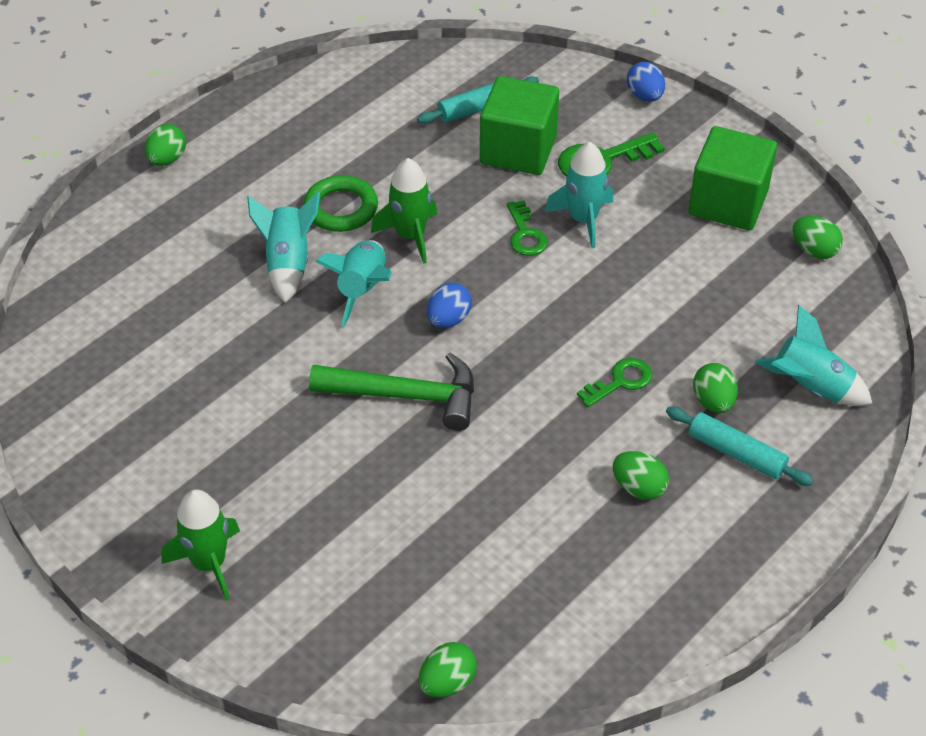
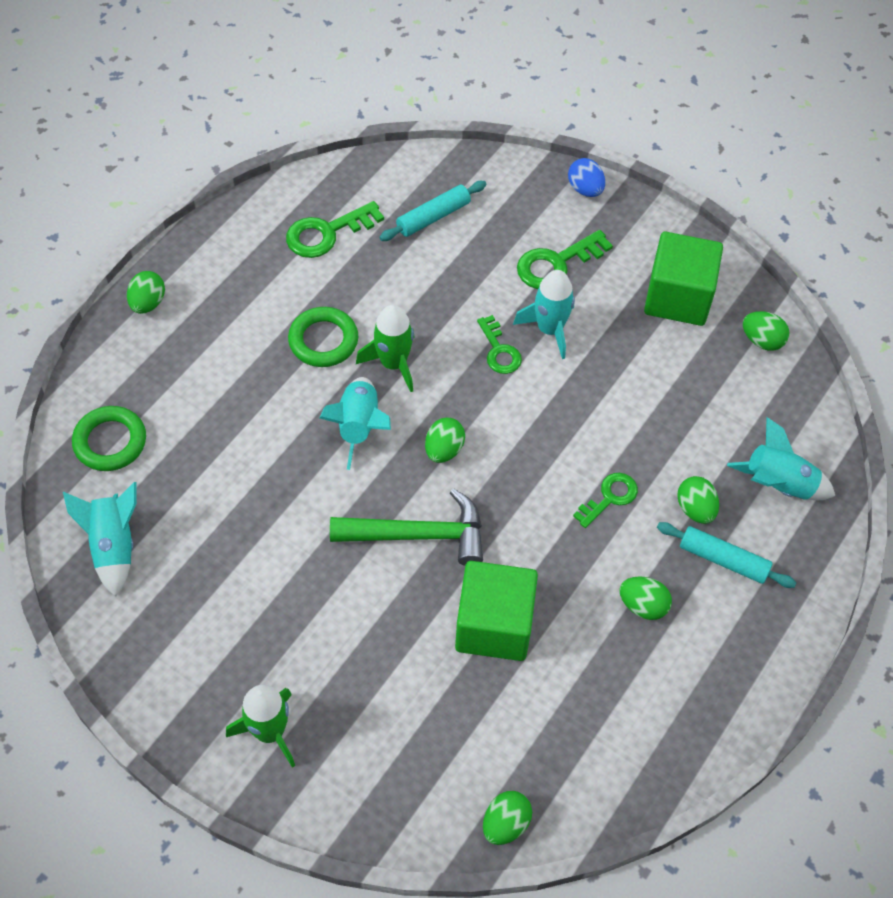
camera: 10 degrees left, 10 degrees up
turquoise rocket [247,192,320,303] -> turquoise rocket moved to [63,482,137,596]
blue egg [427,283,472,328] -> green egg [425,418,465,463]
green cube [480,76,559,175] -> green cube moved to [455,561,538,661]
none -> green ring [72,406,146,471]
none -> green key [286,201,384,258]

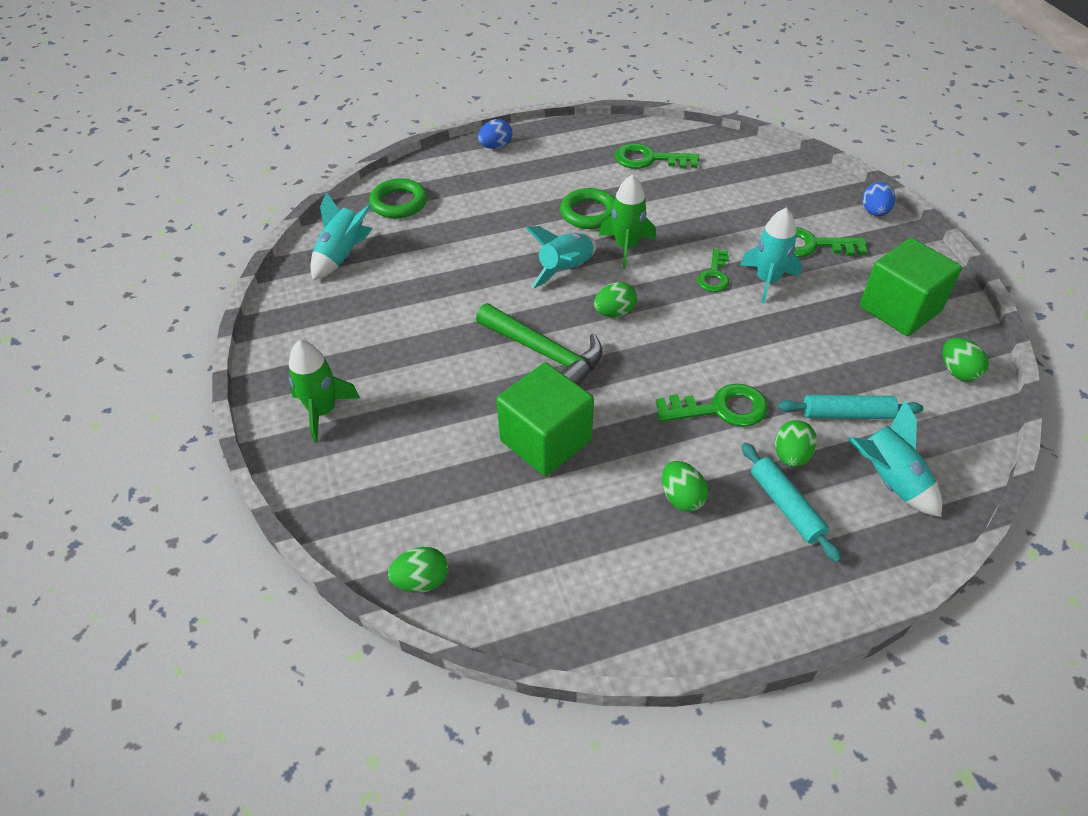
camera: 40 degrees right, 10 degrees down
green egg [127,271,165,314] -> blue egg [478,119,513,149]
turquoise rolling pin [380,181,486,241] -> turquoise rolling pin moved to [778,395,924,419]
green key [573,473,638,528] -> green key [656,384,768,427], size x1.50

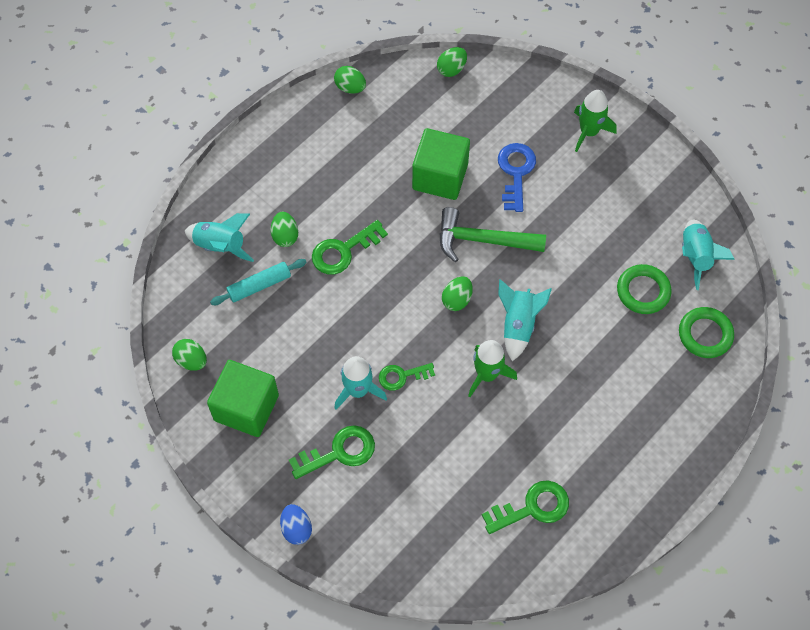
camera: 150 degrees right, 15 degrees up
blue egg [478,119,513,149] -> none
green ring [560,188,615,229] -> green ring moved to [617,264,672,314]
green egg [662,461,708,512] -> green egg moved to [334,66,366,94]
green key [697,249,729,292] -> green key turned 90 degrees counterclockwise [379,363,435,391]
turquoise rolling pin [741,443,842,562] -> none
none -> blue key [498,143,536,212]

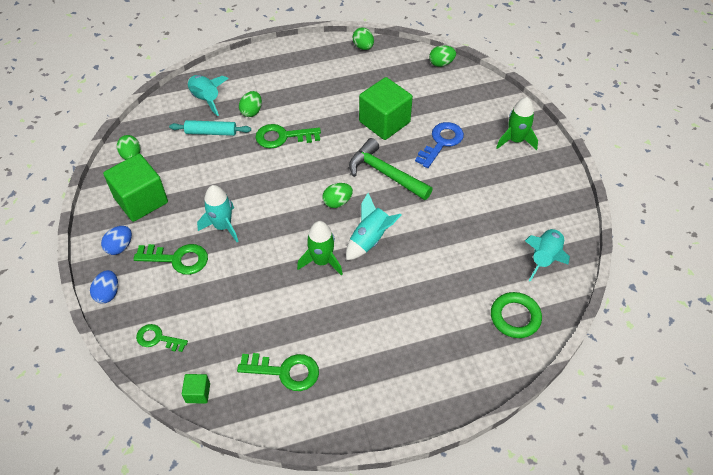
camera: 30 degrees right, 10 degrees down
green key [379,363,435,391] -> green key moved to [136,324,188,352]
green ring [617,264,672,314] -> none
none -> blue egg [101,226,132,255]
none -> green cube [182,374,210,404]

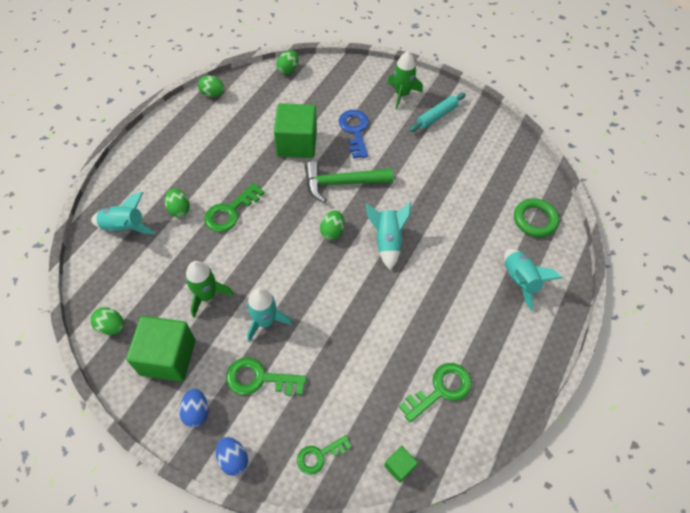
camera: 45 degrees left, 5 degrees up
green key [134,244,208,275] -> green key turned 135 degrees counterclockwise [226,357,307,396]
turquoise rolling pin [169,120,251,136] -> turquoise rolling pin moved to [409,93,466,132]
green rocket [297,221,343,276] -> green rocket moved to [185,261,234,318]
turquoise rocket [525,229,570,282] -> turquoise rocket moved to [504,249,562,311]

